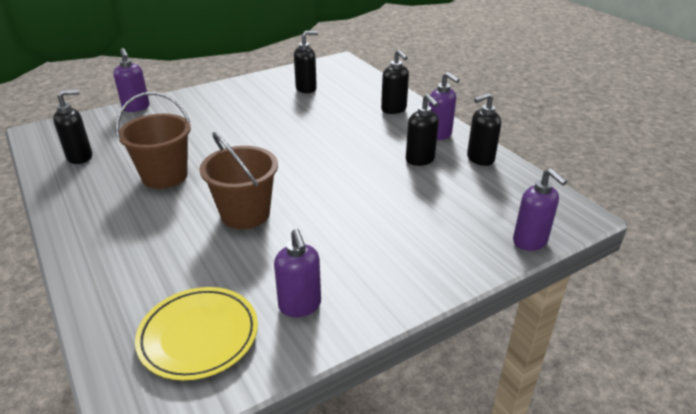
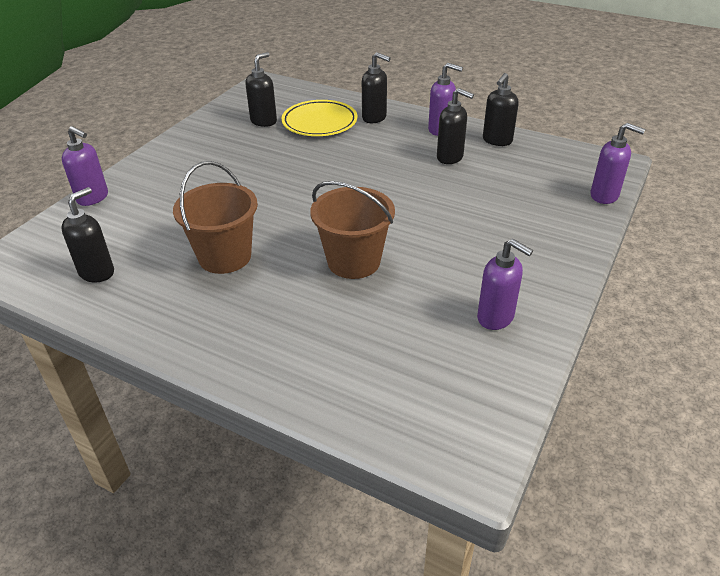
camera: 30 degrees left, 5 degrees up
yellow plate [135,287,258,380] -> yellow plate moved to [282,100,357,136]

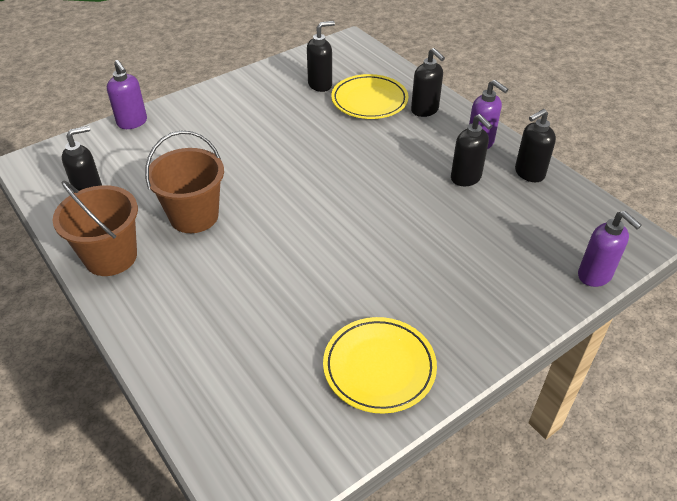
camera: 25 degrees right, 5 degrees up
brown bucket [310,181,395,279] -> brown bucket moved to [52,181,138,276]
purple soap dispenser [477,239,533,330] -> yellow plate [323,317,437,414]

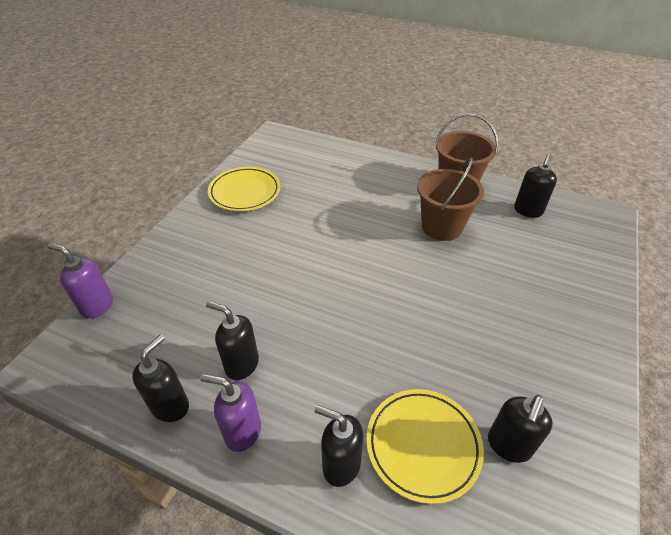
camera: 150 degrees right, 0 degrees up
purple soap dispenser [107,60,147,129] -> none

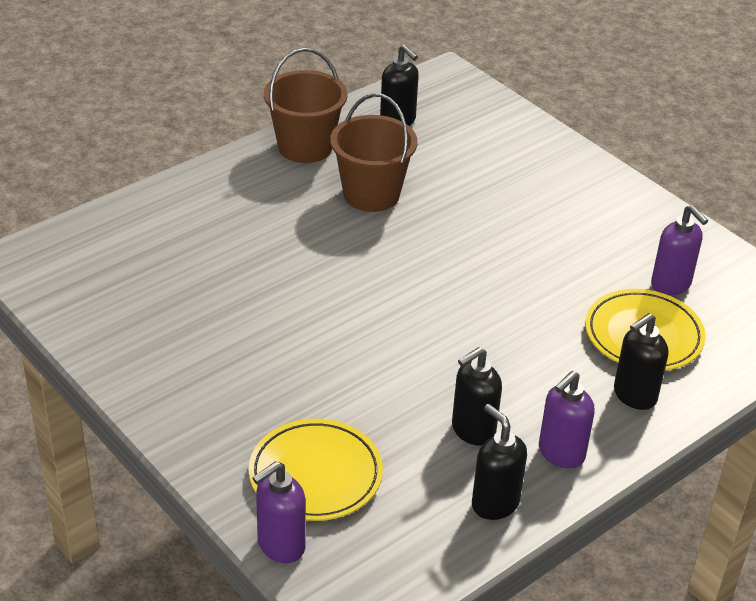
camera: 65 degrees left, 5 degrees down
yellow plate [208,167,280,211] -> yellow plate moved to [249,419,383,521]
black soap dispenser [488,395,553,463] -> purple soap dispenser [651,205,708,295]

